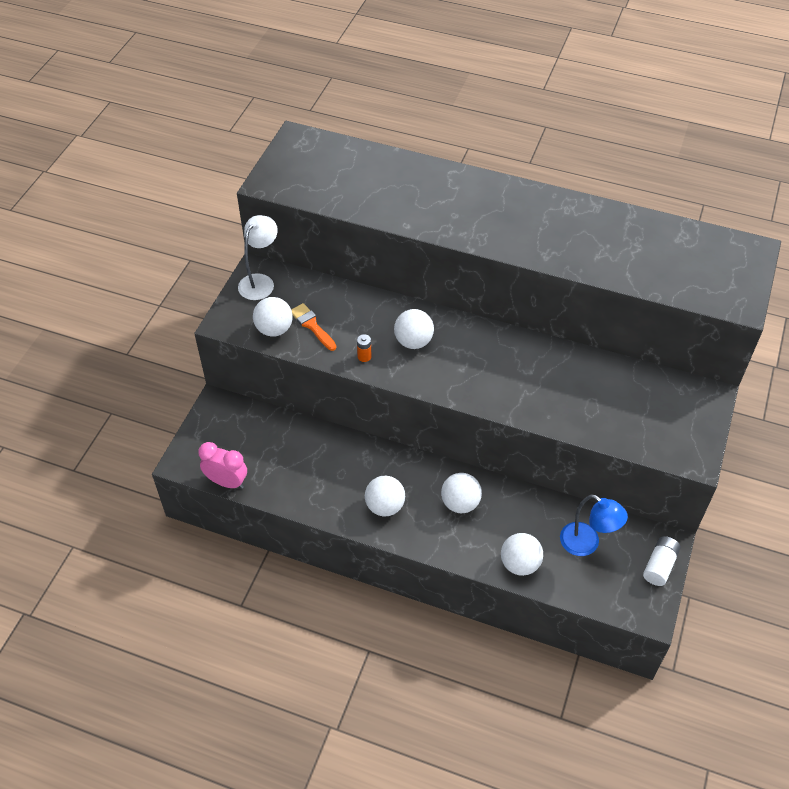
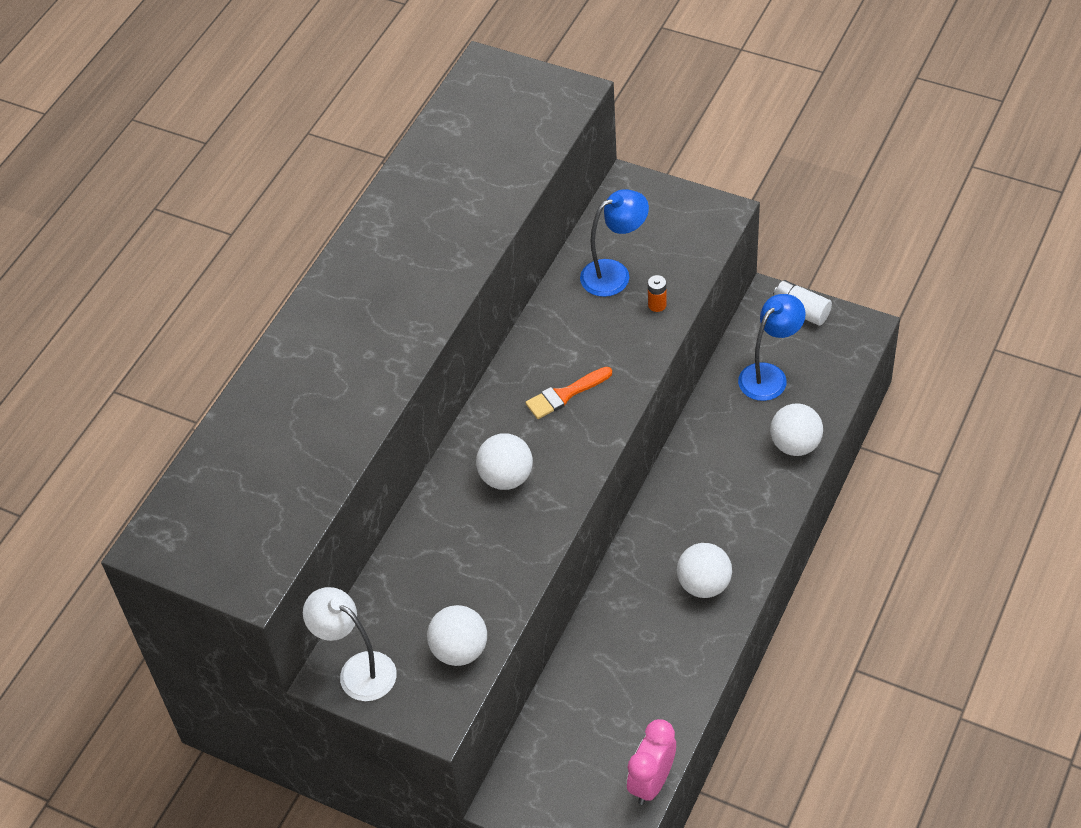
camera: 80 degrees left, 0 degrees up
orange brush [291,303,336,351] -> orange brush moved to [525,367,612,419]
orange battery [357,334,371,362] -> orange battery moved to [648,275,667,312]
white ball [441,473,482,513] -> none
none -> blue lamp [580,189,649,297]

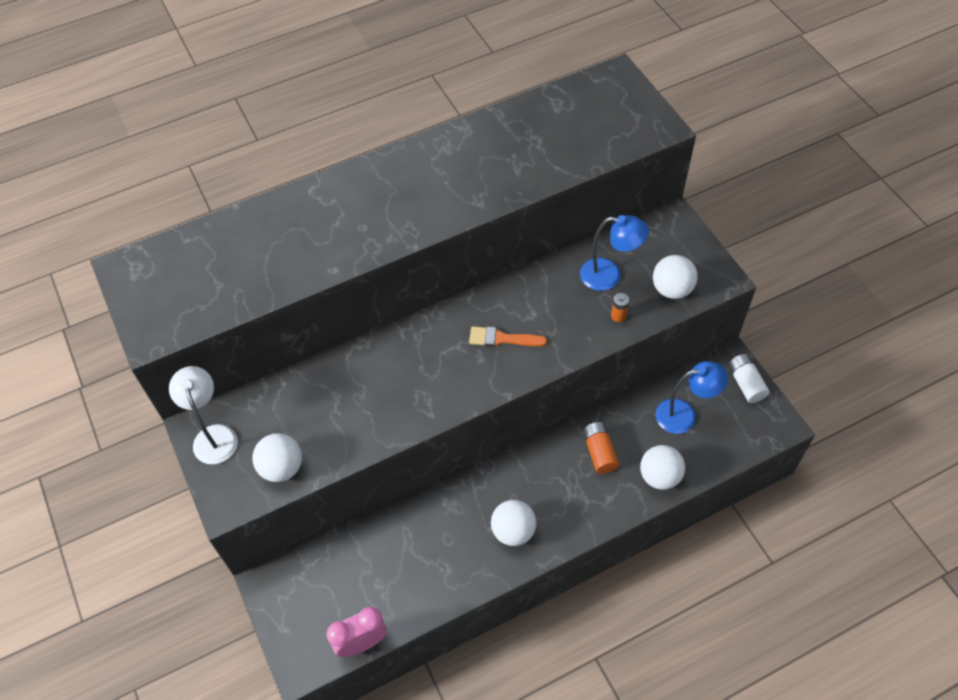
camera: 35 degrees right, 5 degrees up
white ball [476,434,533,490] -> white ball moved to [653,255,698,299]
none -> orange battery [583,422,619,474]

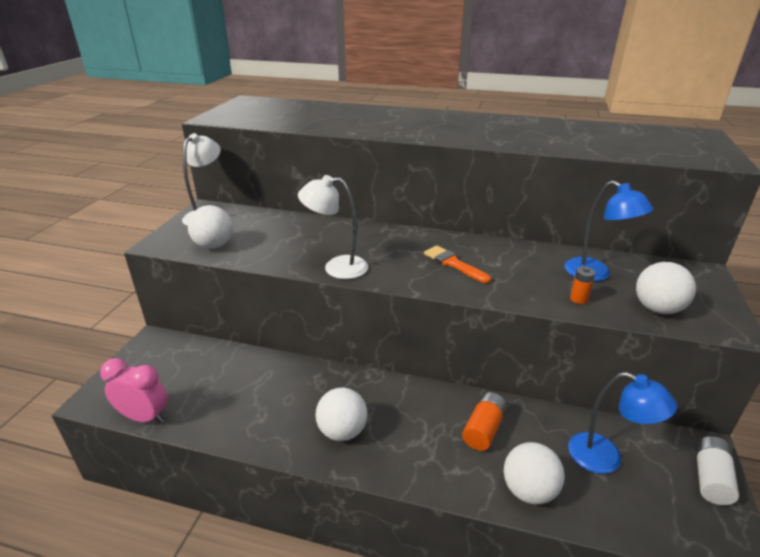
camera: 40 degrees right, 25 degrees down
none -> white lamp [298,175,368,279]

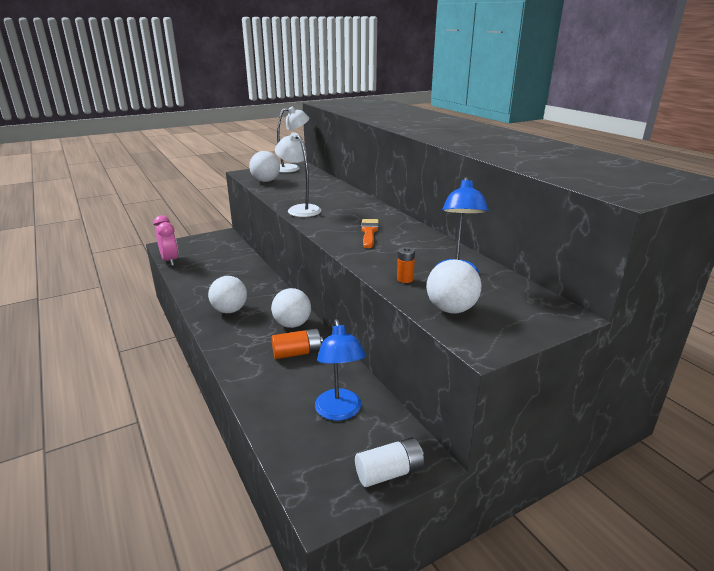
camera: 45 degrees right, 5 degrees down
white ball [504,442,565,504] -> white ball moved to [271,288,311,328]

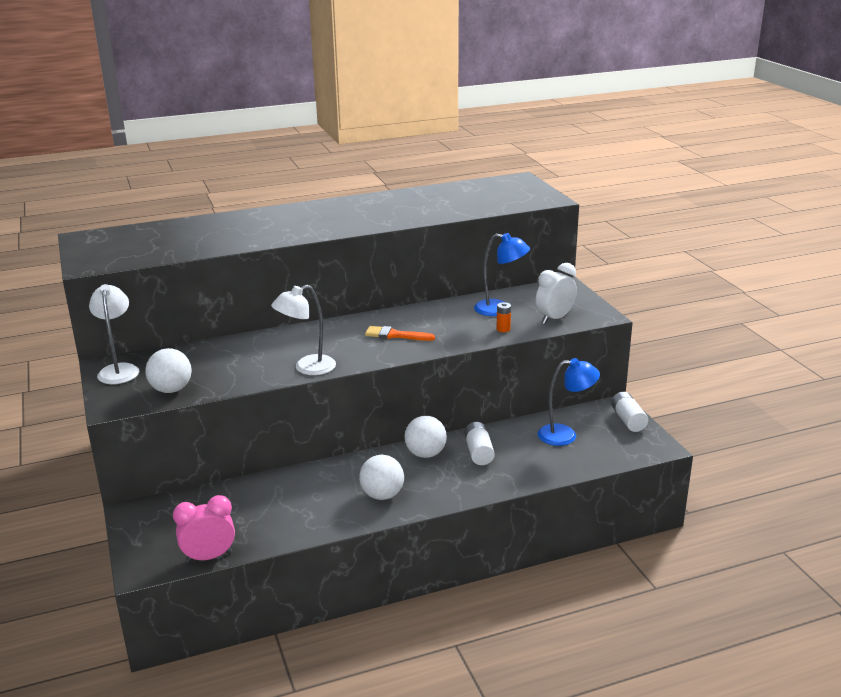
camera: 80 degrees left, 0 degrees up
orange battery [272,329,323,359] -> white battery [464,422,495,465]
white ball [427,259,481,313] -> white clock [536,263,577,324]

